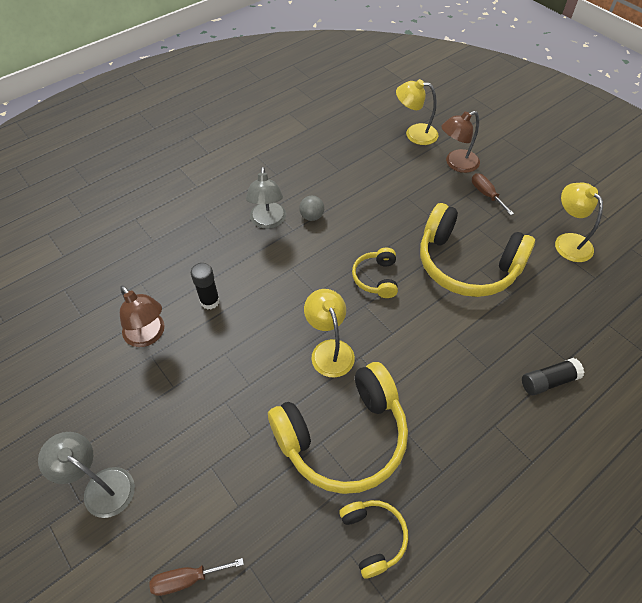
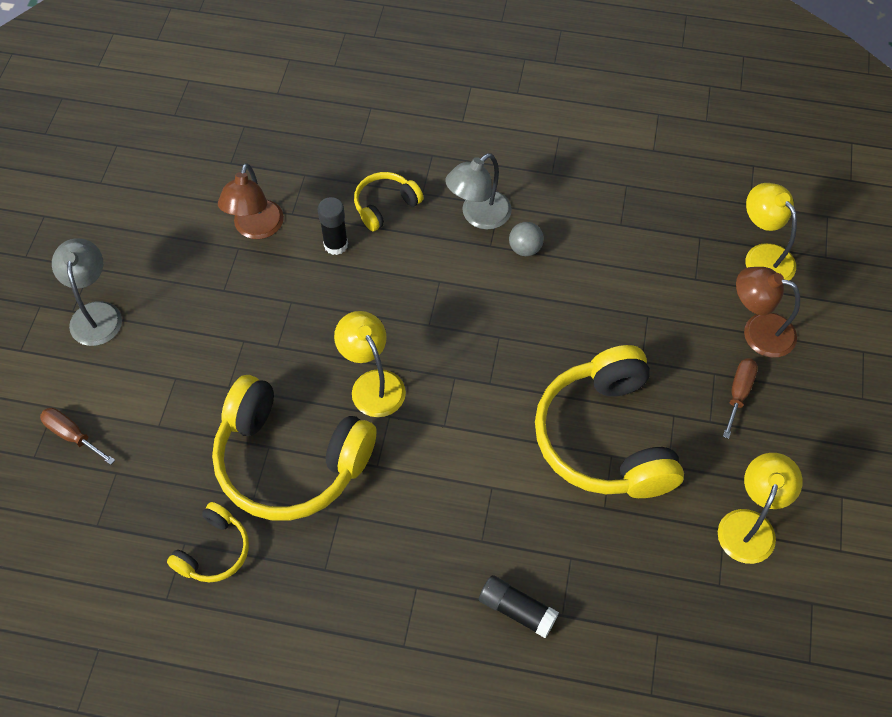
camera: 50 degrees right, 5 degrees up
yellow lamp [304,289,355,377] -> yellow lamp turned 60 degrees counterclockwise [334,311,406,417]
yellow headphones [352,248,398,298] -> yellow headphones moved to [354,172,424,231]

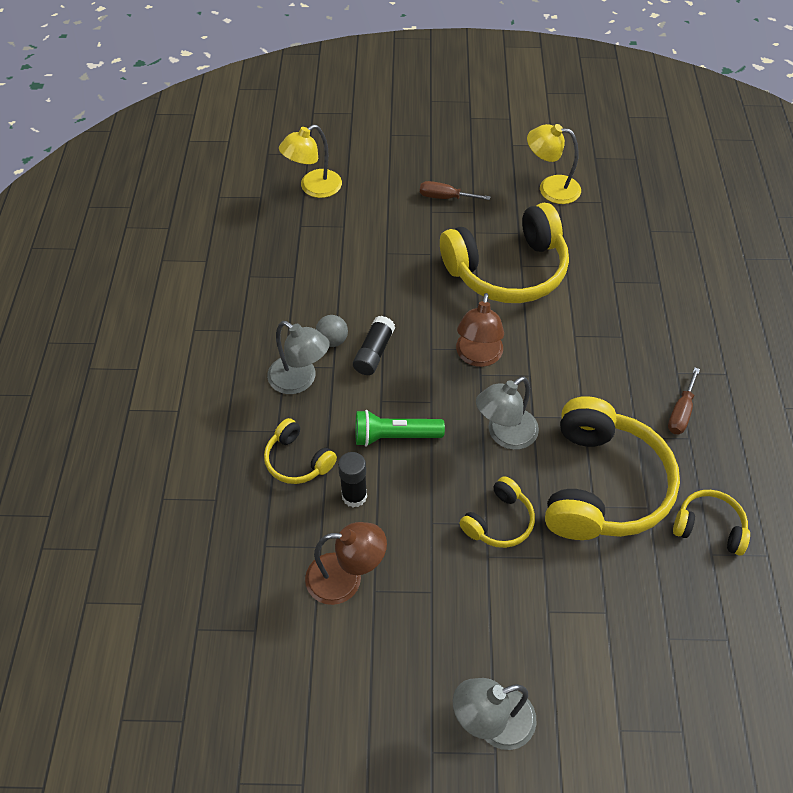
camera: 100 degrees left, 5 degrees down
brown screwdriver [40,408,115,465] -> brown screwdriver moved to [668,367,700,434]
yellow lamp [334,311,406,417] -> grey lamp [476,376,539,450]
black glue stick [479,575,559,638] -> black glue stick moved to [353,316,395,375]
brown lamp [736,267,800,358] -> brown lamp moved to [456,293,504,367]
none -> green flashlight [355,410,445,447]
none -> yellow headphones [459,476,535,548]

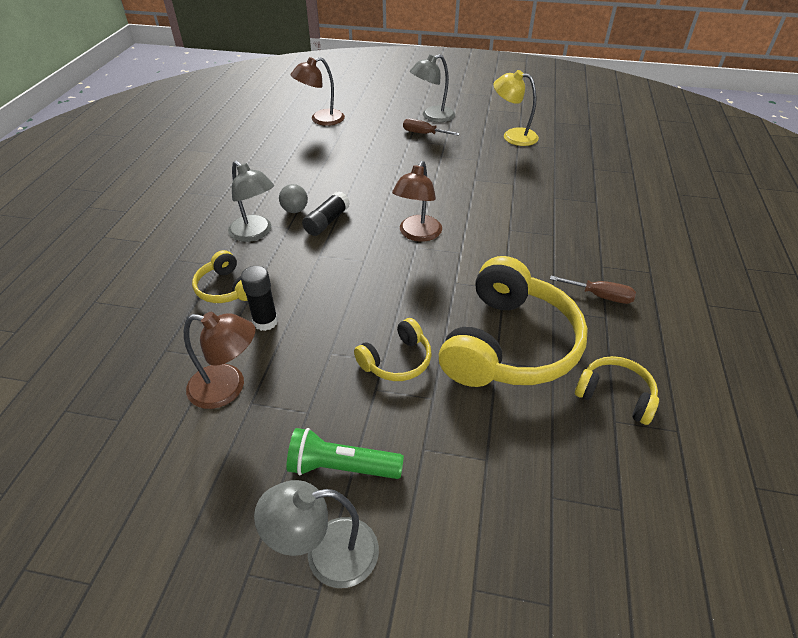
camera: 10 degrees right, 10 degrees down
yellow lamp [279,125,342,198] -> brown lamp [290,57,345,126]
green flashlight [355,410,445,447] -> green flashlight moved to [287,428,404,479]
yellow headphones [440,203,569,303] -> none
grey lamp [476,376,539,450] -> grey lamp moved to [410,54,455,122]
brown screwdriver [668,367,700,434] -> brown screwdriver turned 105 degrees counterclockwise [550,276,636,304]

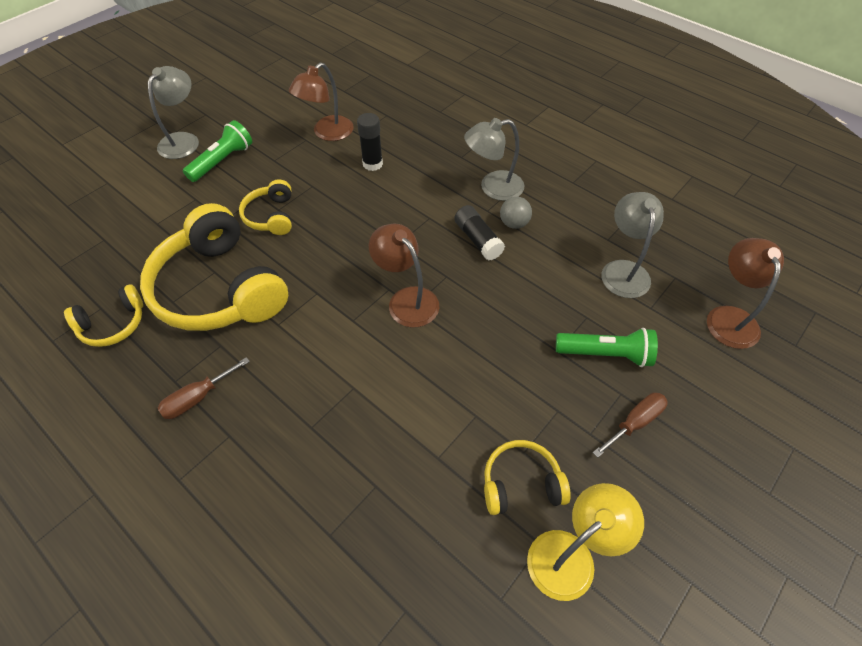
camera: 120 degrees right, 10 degrees up
yellow headphones [192,250,248,303] -> yellow headphones moved to [484,440,571,515]
grey lamp [410,54,455,122] -> grey lamp moved to [601,192,664,298]
none -> green flashlight [556,328,658,367]

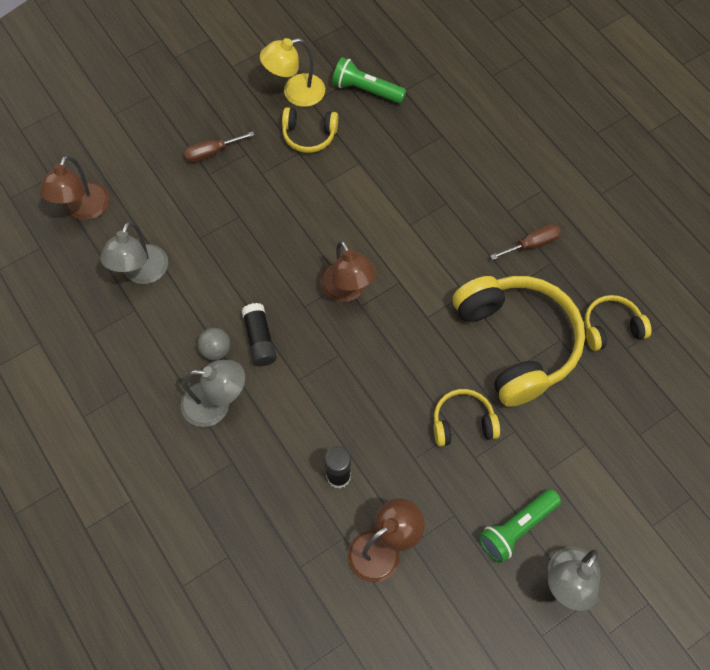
camera: 165 degrees left, 10 degrees up
yellow headphones [239,179,292,235] -> yellow headphones turned 105 degrees counterclockwise [433,389,500,446]
green flashlight [556,328,658,367] -> green flashlight moved to [332,57,406,104]

